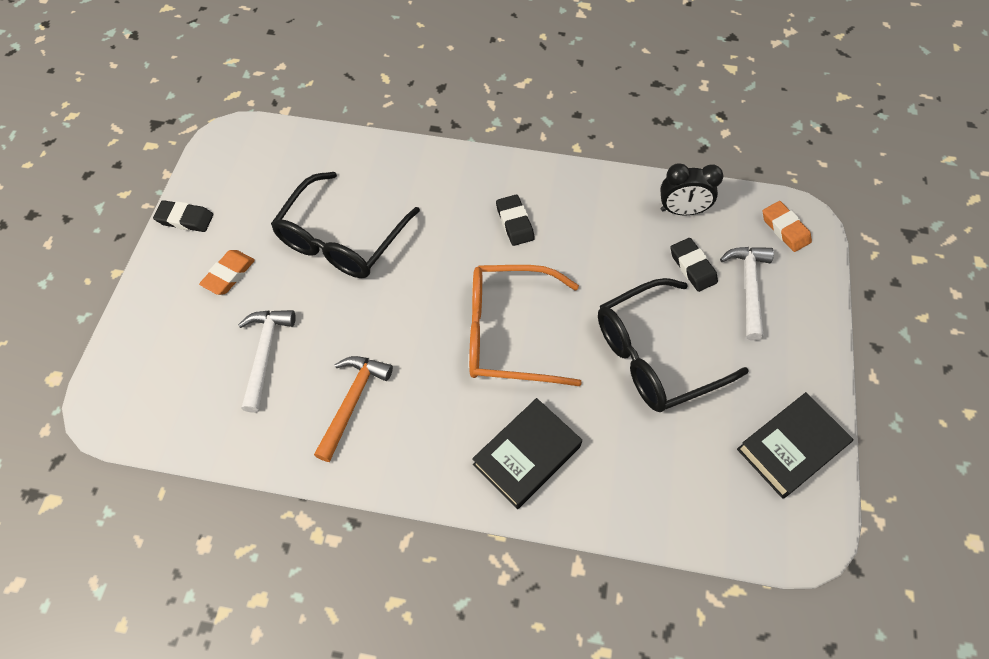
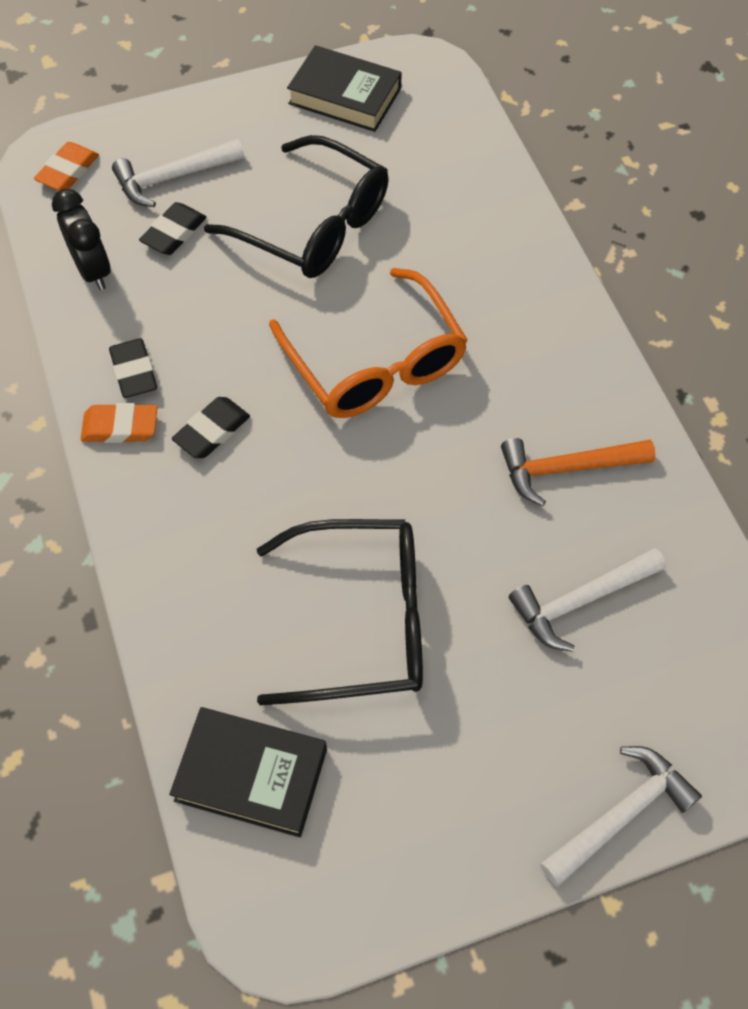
camera: 120 degrees left, 0 degrees up
black eraser [153,200,213,232] -> black eraser moved to [109,338,157,398]
orange eraser [199,250,255,295] -> orange eraser moved to [81,403,157,443]
black book [472,398,582,509] -> black book moved to [169,707,327,837]
none -> white hammer [540,746,702,886]

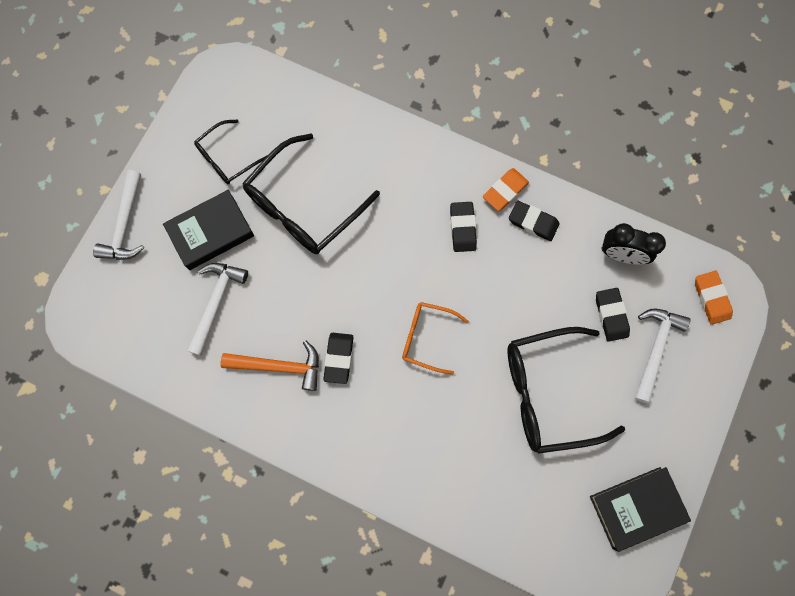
camera: 135 degrees right, 15 degrees up
black book [169,707,327,837] -> black book moved to [163,190,254,270]
orange glasses [269,268,468,418] -> orange glasses [402,302,469,375], size x0.56
orange hammer [501,438,655,506] -> orange hammer turned 60 degrees clockwise [221,341,319,391]
none -> black glasses [194,120,268,184]
none -> black eraser [323,333,354,384]

